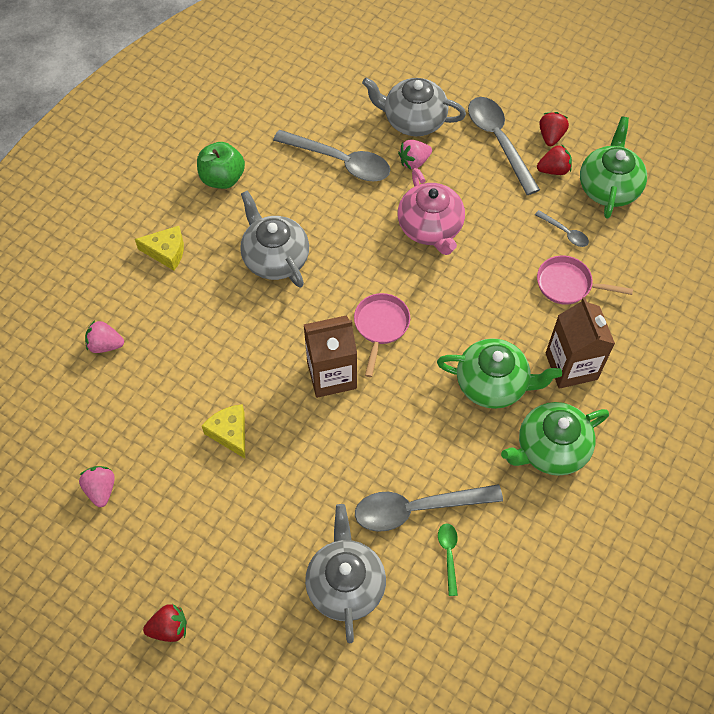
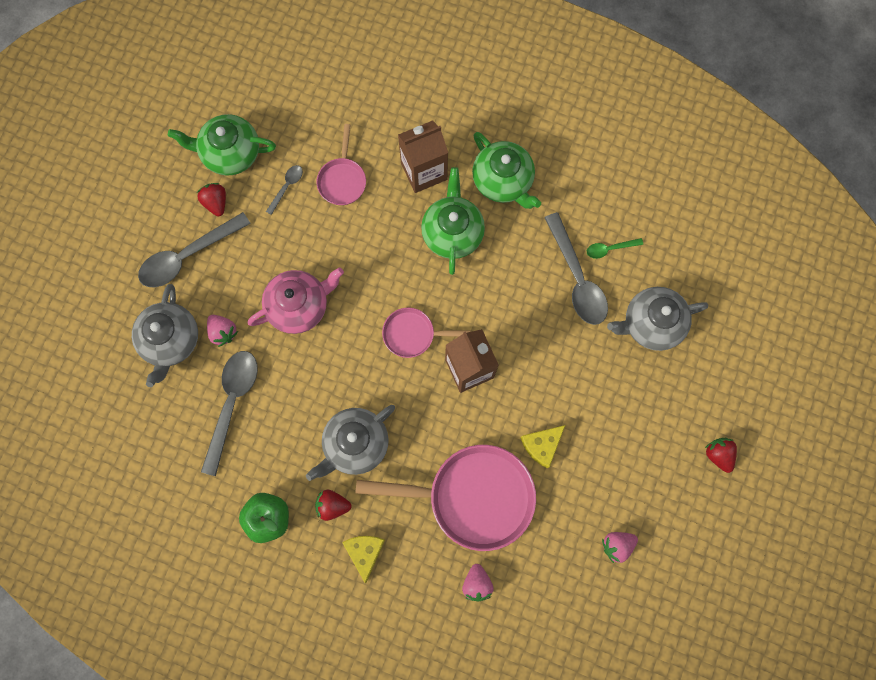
camera: 100 degrees left, 15 degrees up
red strawberry [539,112,569,146] -> red strawberry moved to [315,490,352,521]
none -> pink pan [355,445,536,551]

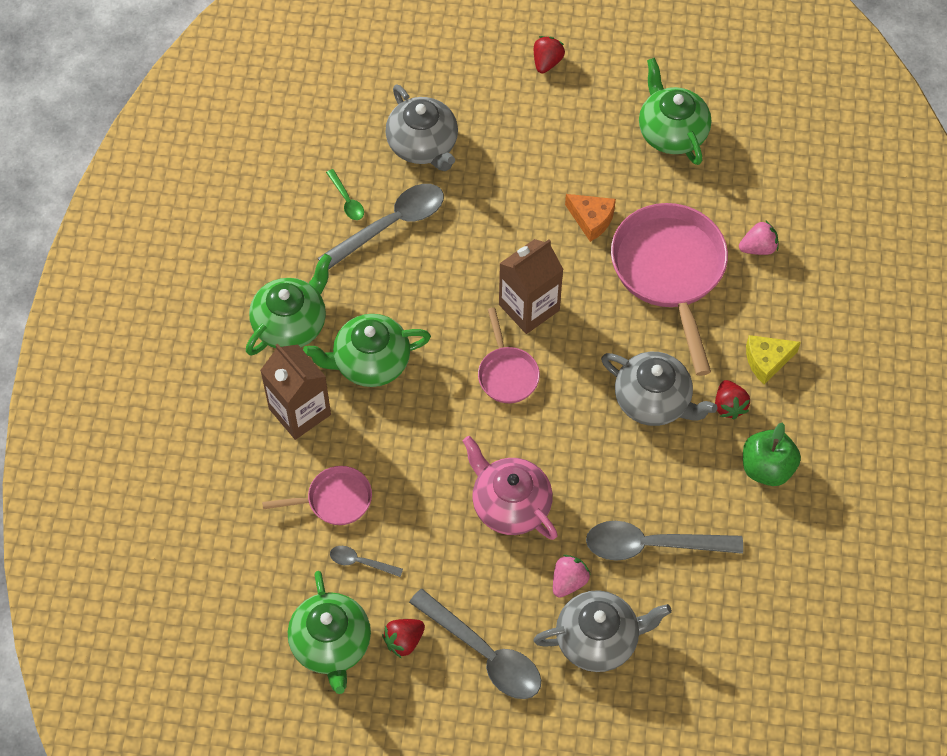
camera: 105 degrees left, 15 degrees down
yellow cheese [521,425,565,468] -> orange cheese [565,194,616,242]
pink strawberry [602,532,638,563] -> green teapot [639,58,711,165]
red strawberry [705,438,737,473] -> red strawberry turned 150 degrees clockwise [534,36,565,74]

